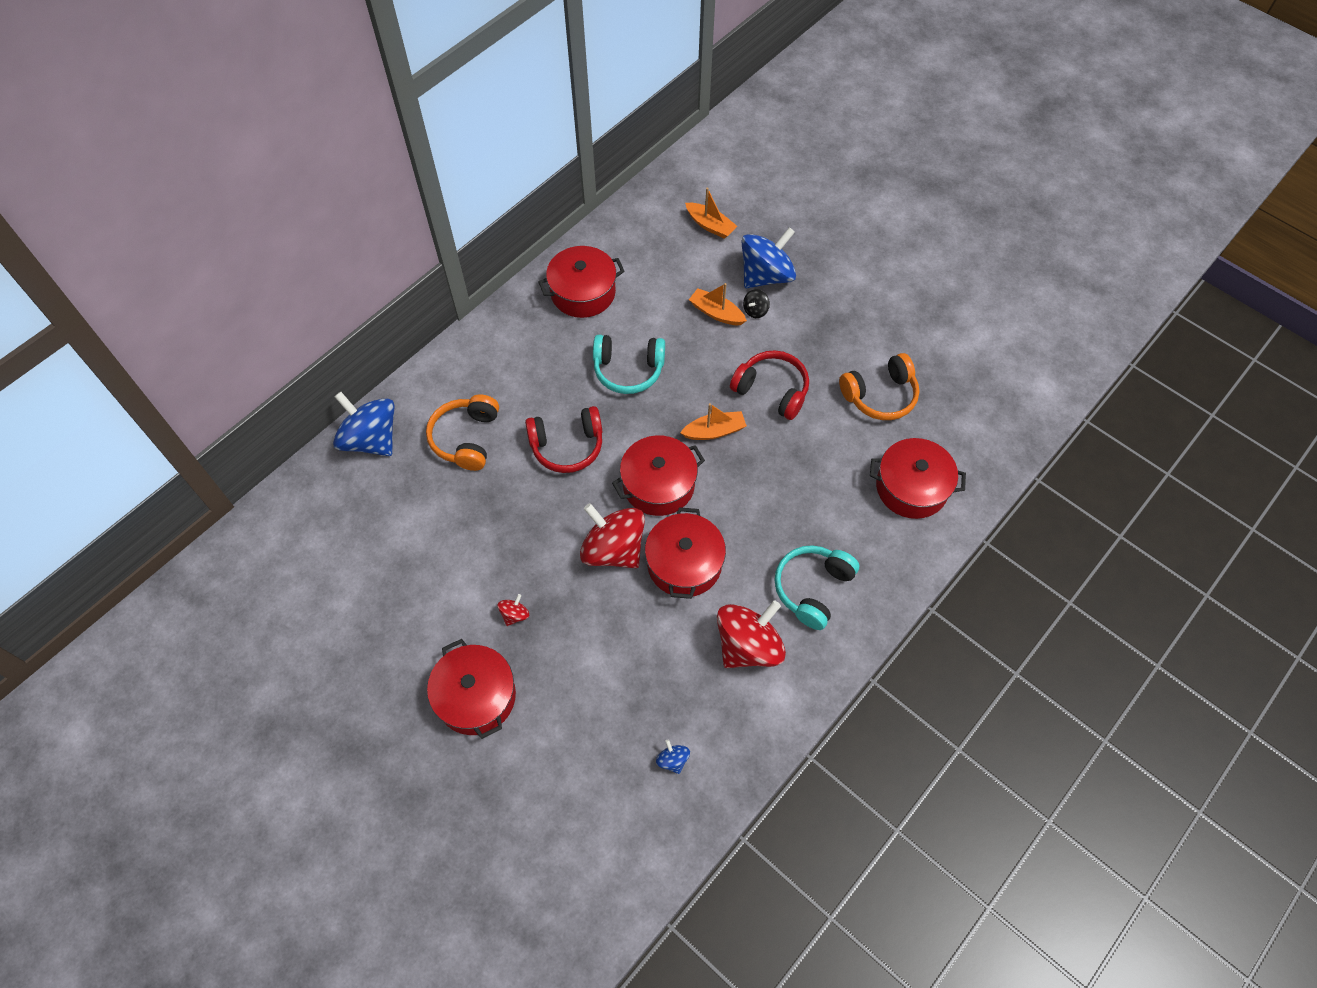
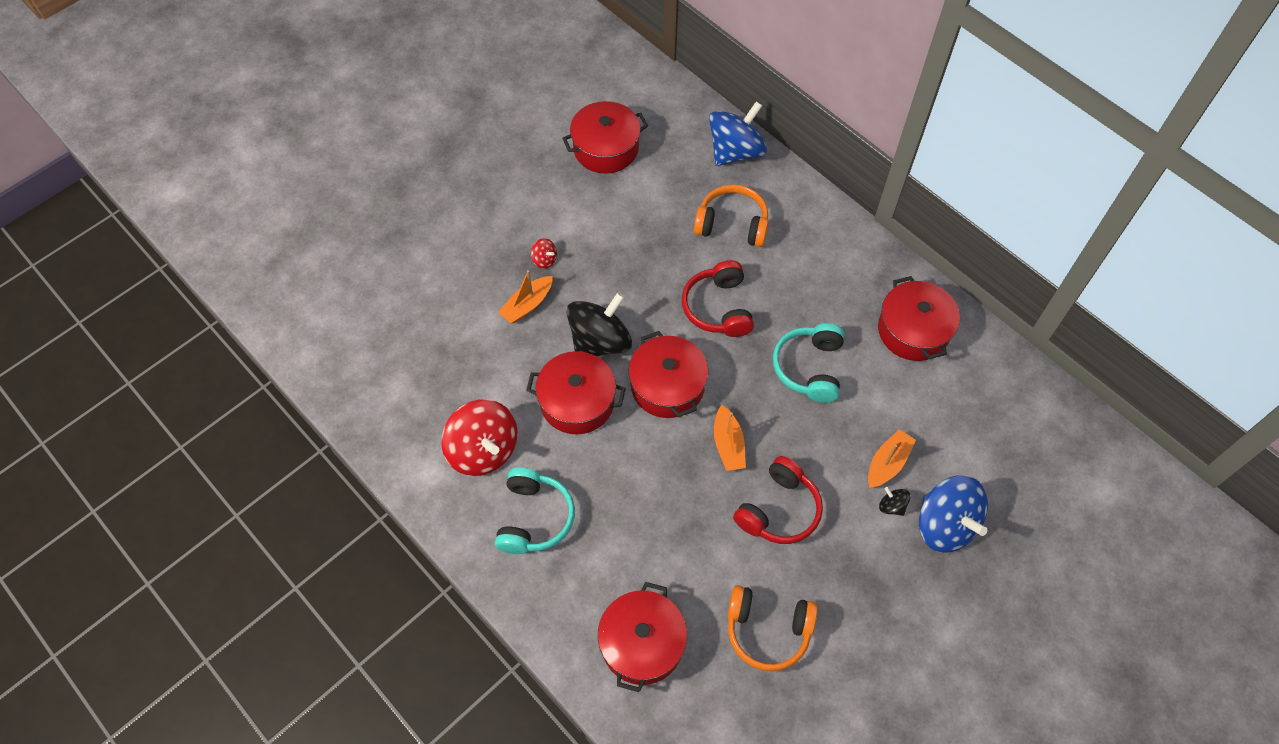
camera: 95 degrees right, 0 degrees up
red pot [427,639,516,739] -> red pot moved to [562,101,648,174]
red spinning top [580,503,645,568] -> black spinning top [566,292,632,356]
blue spinning top [656,739,690,774] -> none
orange boat [685,188,737,239] -> orange boat moved to [498,270,553,323]
turquoise headphones [775,545,859,630] -> turquoise headphones turned 60 degrees clockwise [495,467,575,554]
orange headphones [839,353,919,420] -> orange headphones turned 60 degrees counterclockwise [728,585,818,671]

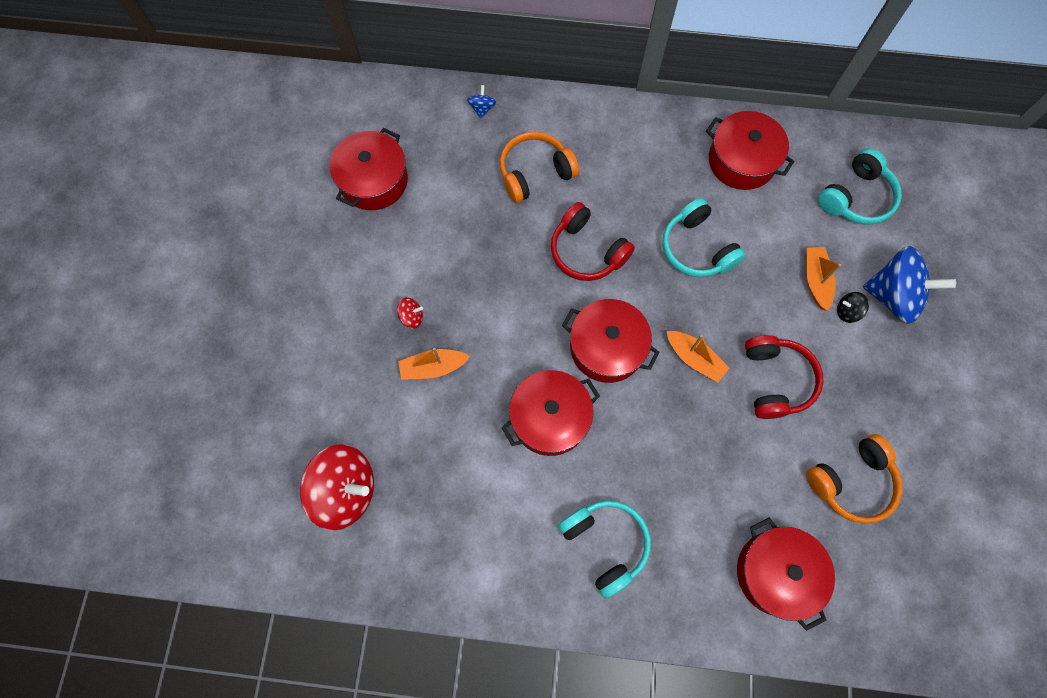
camera: 40 degrees left, 10 degrees up
red spinning top [441,399,518,476] -> red spinning top moved to [300,444,374,531]
orange boat [498,270,553,323] -> orange boat turned 75 degrees clockwise [398,348,470,380]
black spinning top [566,292,632,356] -> none
blue spinning top [709,101,767,166] -> blue spinning top [467,85,496,118], size x0.42
none -> turquoise headphones [818,148,902,225]

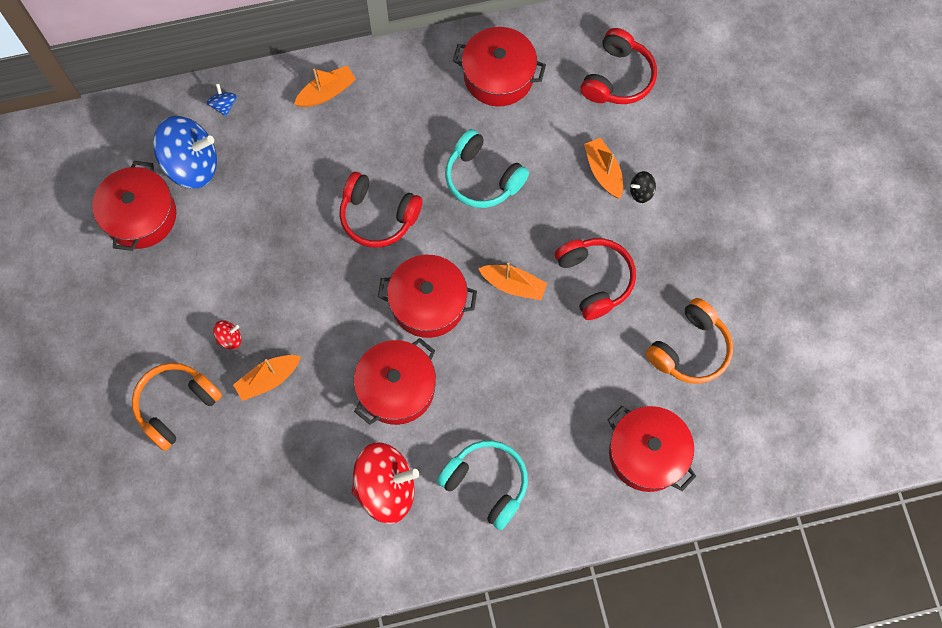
camera: 20 degrees left, 0 degrees up
red spinning top [300,444,374,531] -> red spinning top moved to [351,442,419,524]
orange headphones [500,132,579,203] -> orange headphones moved to [132,363,222,451]
turquoise headphones [818,148,902,225] -> red headphones [580,28,657,104]
blue spinning top [863,246,956,324] -> blue spinning top moved to [153,116,217,188]
none -> orange boat [294,66,356,107]

